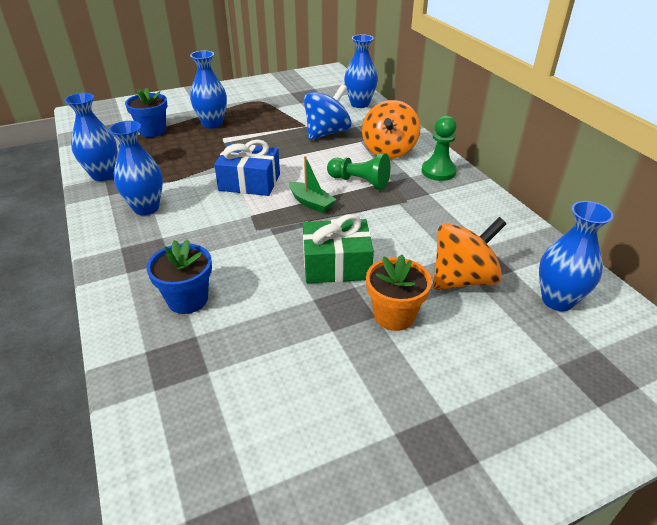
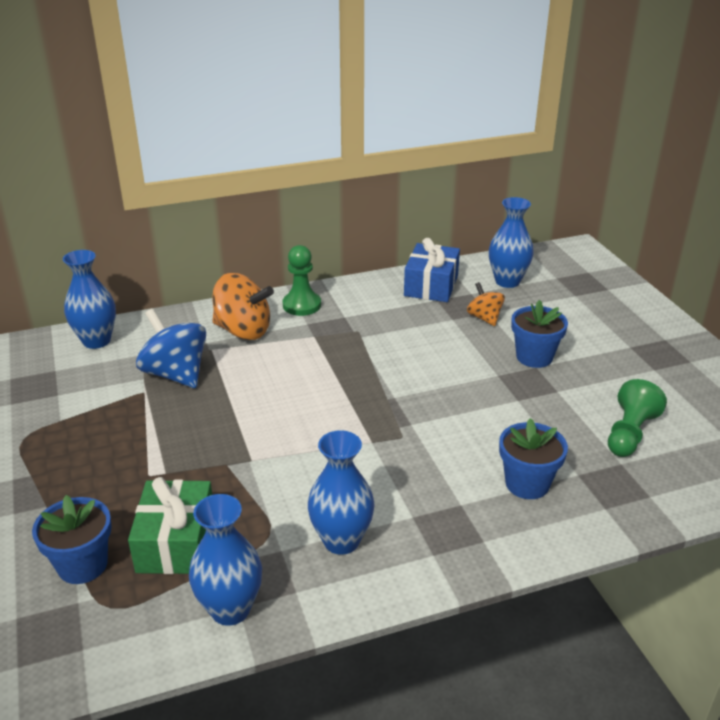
camera: 85 degrees left, 5 degrees down
blue vase [190,51,227,128] -> none
blue gift [214,140,280,196] -> blue gift moved to [404,238,460,302]
green boat [289,156,336,213] -> none
green gift [303,214,374,283] -> green gift moved to [128,477,212,574]
green pawn [327,153,390,190] -> green pawn moved to [608,379,667,457]
orange flower pot [366,254,432,331] -> blue flower pot [511,300,568,368]
orange spinning top [433,217,506,290] -> orange spinning top [467,282,505,326], size x0.58

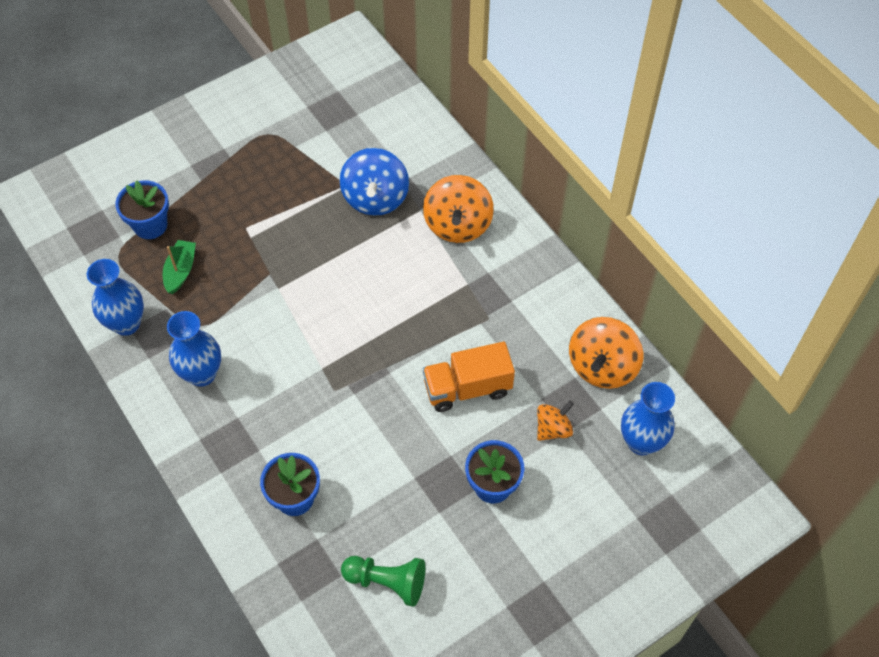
camera: 75 degrees right, 25 degrees up
blue vase [63,250,116,349] -> none
green gift [128,477,212,574] -> green boat [163,240,196,294]
blue spinning top [136,309,206,388] -> blue spinning top turned 150 degrees clockwise [339,148,409,216]
green pawn [283,245,321,316] -> none
blue gift [404,238,460,302] -> orange spinning top [569,317,643,389]
none -> orange truck [423,342,515,412]

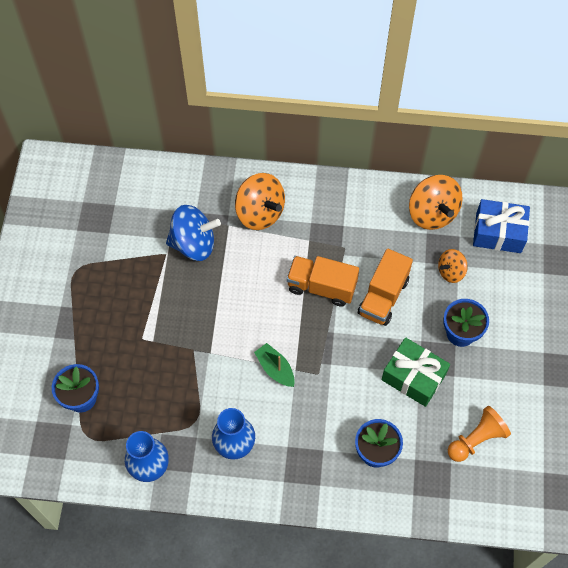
camera: 50 degrees left, 5 degrees up
green boat [163,240,196,294] -> green boat moved to [254,343,295,387]
blue spinning top [339,148,409,216] -> blue spinning top turned 45 degrees counterclockwise [166,205,221,261]
green pawn [341,556,425,607] -> orange pawn [448,406,511,462]
orange spinning top [537,401,574,441] -> orange spinning top turned 120 degrees counterclockwise [438,249,468,283]
blue vase [621,382,675,455] -> blue gift [473,199,530,253]
none -> orange truck [287,256,359,307]
none -> green gift [382,337,450,407]

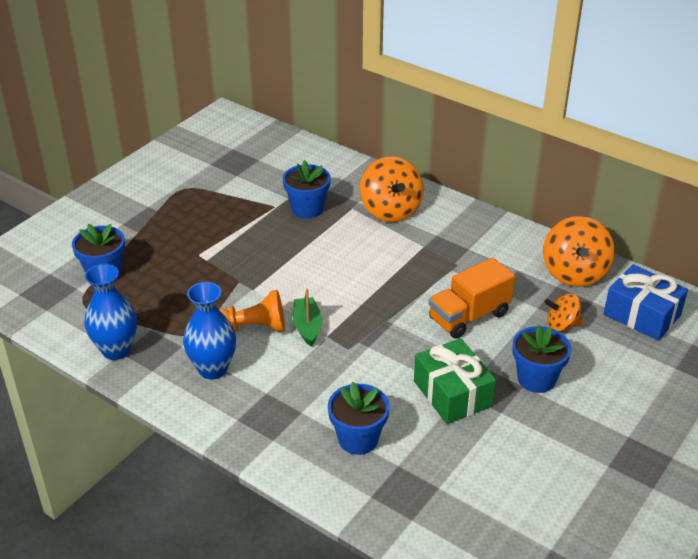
camera: 30 degrees right, 25 degrees down
blue spinning top [166,205,221,261] -> blue flower pot [283,160,331,219]
orange truck [287,256,359,307] -> none
orange pawn [448,406,511,462] -> orange pawn moved to [219,290,285,332]

